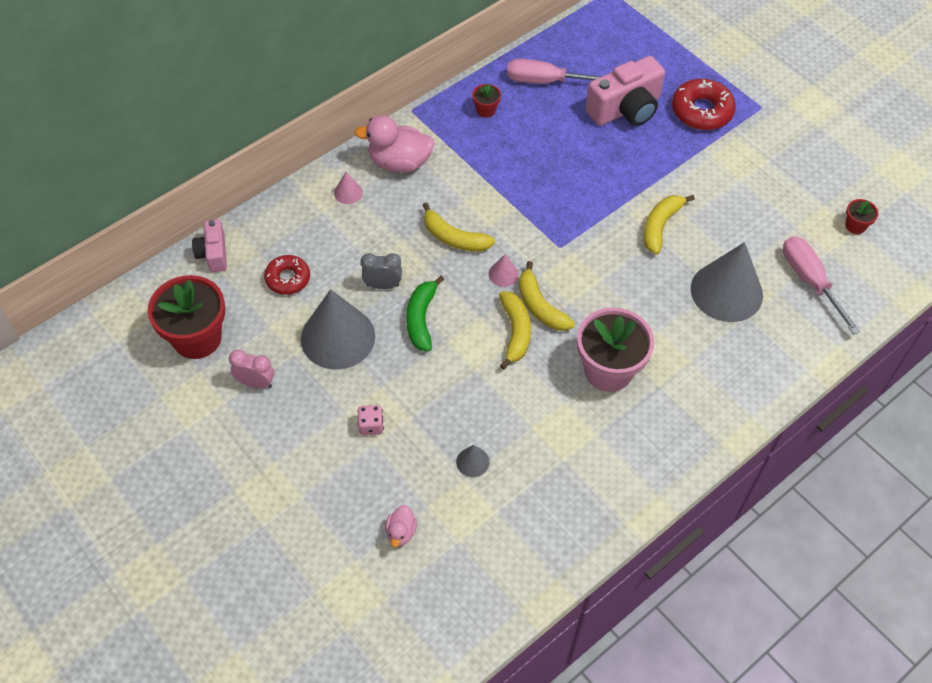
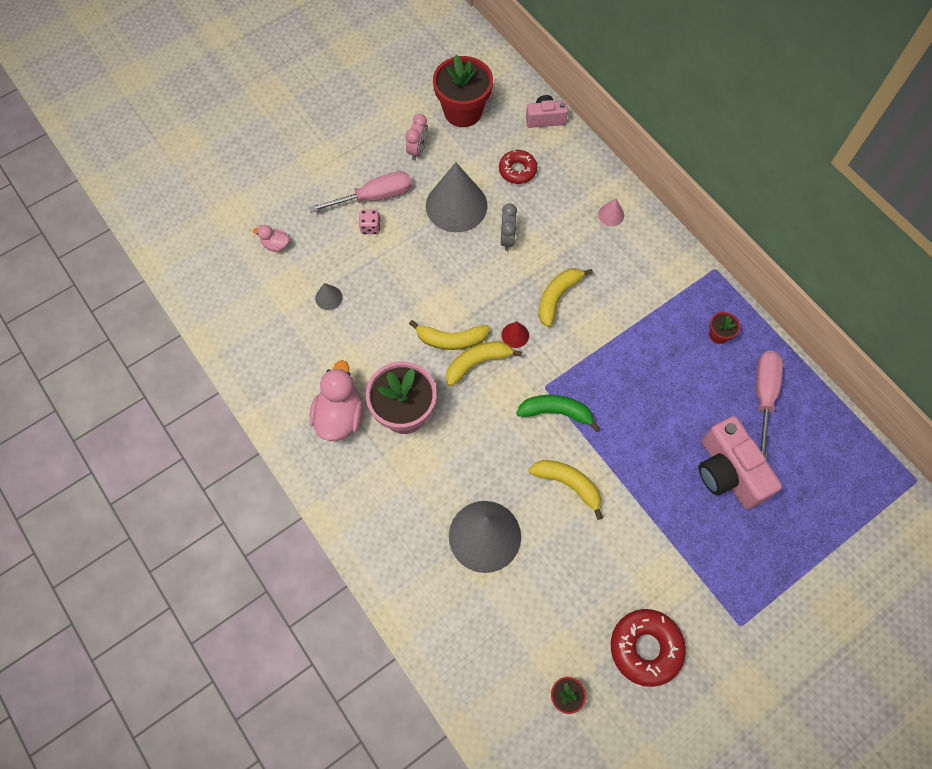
camera: 95 degrees right, 10 degrees up
pink duck [354,115,435,173] -> pink duck moved to [309,360,363,441]
green banana [406,276,444,352] -> green banana moved to [516,395,600,432]
pink cone [489,254,519,287] -> red cone [501,321,529,348]
red donut [672,79,736,130] -> red donut moved to [611,609,686,687]
pink screwdriver [783,236,861,334] -> pink screwdriver moved to [309,171,412,213]

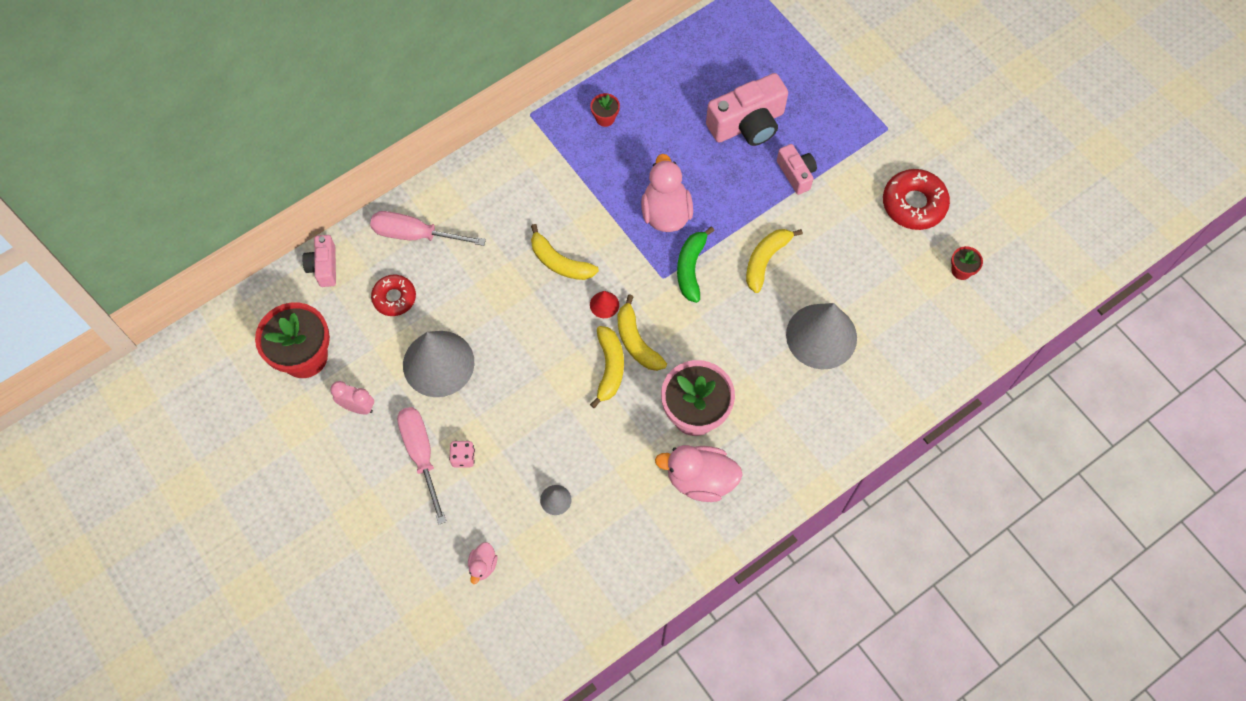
camera: 90 degrees left, 0 degrees up
grey clock [501,203,517,251] -> none
pink cone [598,198,624,226] -> none
pink screwdriver [756,351,783,461] -> pink screwdriver moved to [370,211,486,246]
none -> pink duck [641,154,693,232]
none -> pink camera [777,144,817,195]

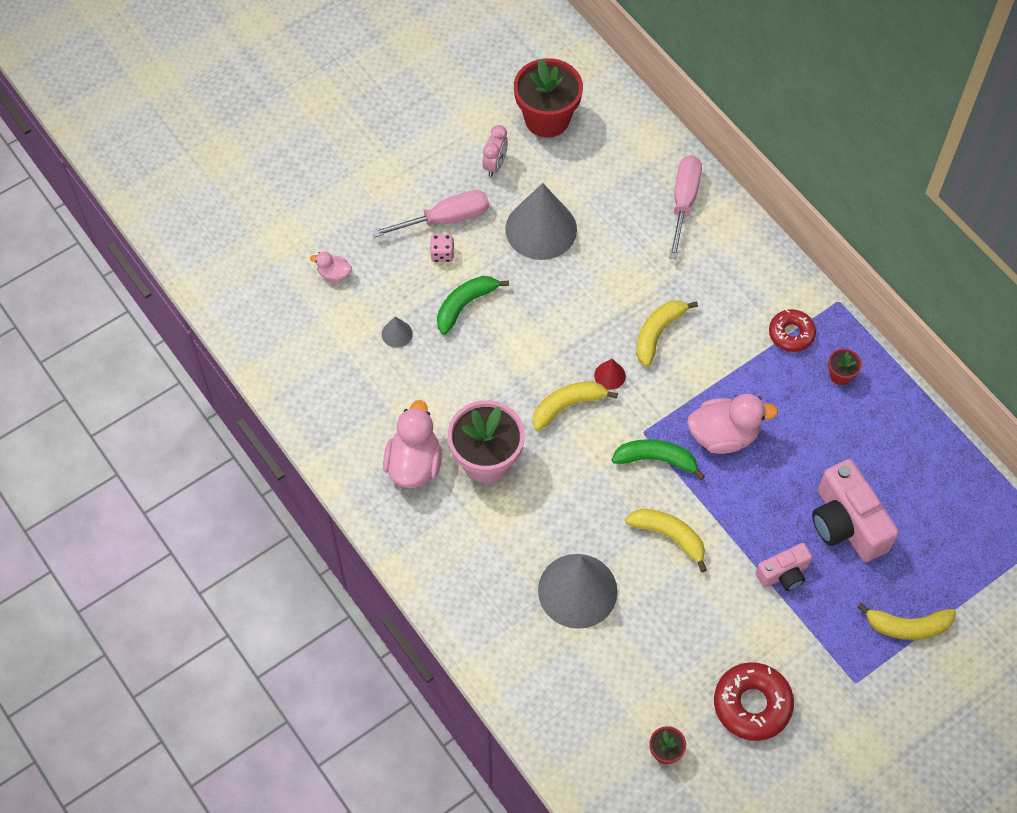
camera: 90 degrees right, 5 degrees down
pink camera [302,235,336,287] -> none
red donut [371,275,416,316] -> red donut moved to [769,309,816,352]
yellow banana [590,326,624,408] -> yellow banana moved to [857,603,956,640]
none -> green banana [437,276,509,335]

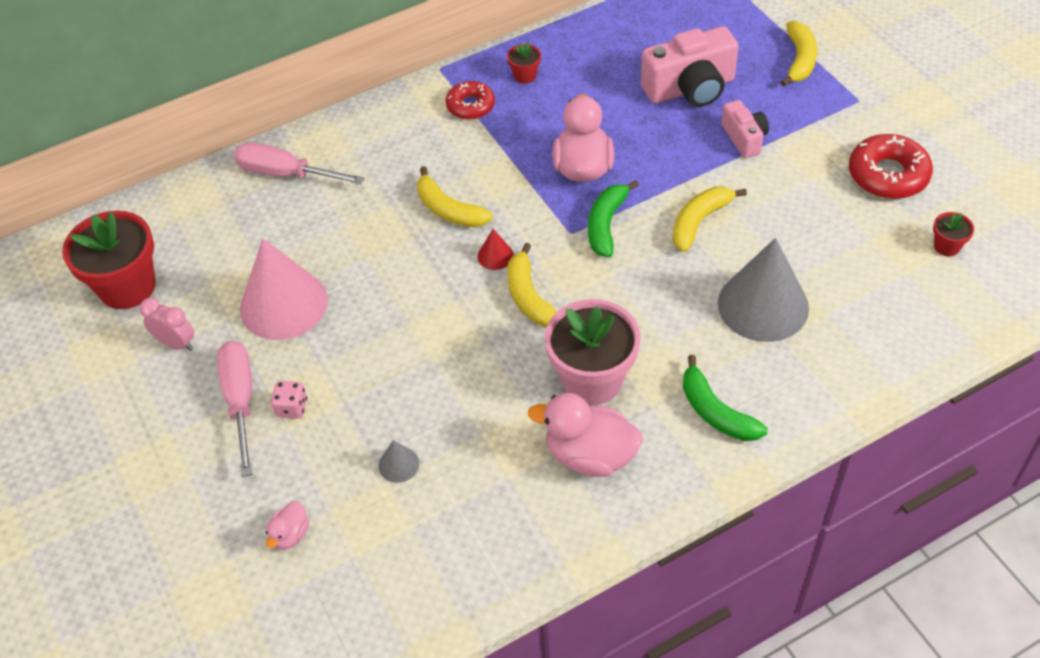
camera: 80 degrees left, 10 degrees down
green banana [437,276,509,335] -> green banana moved to [683,355,768,441]
grey cone [505,183,577,260] -> pink cone [240,238,328,340]

